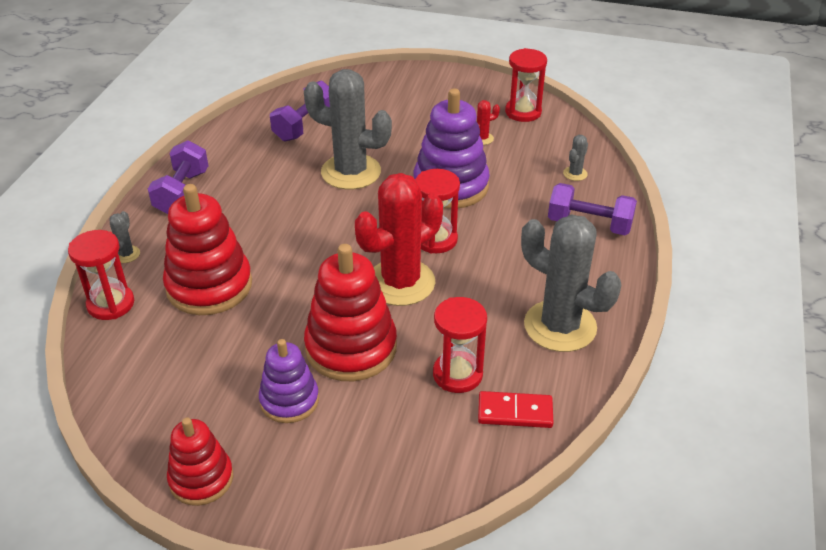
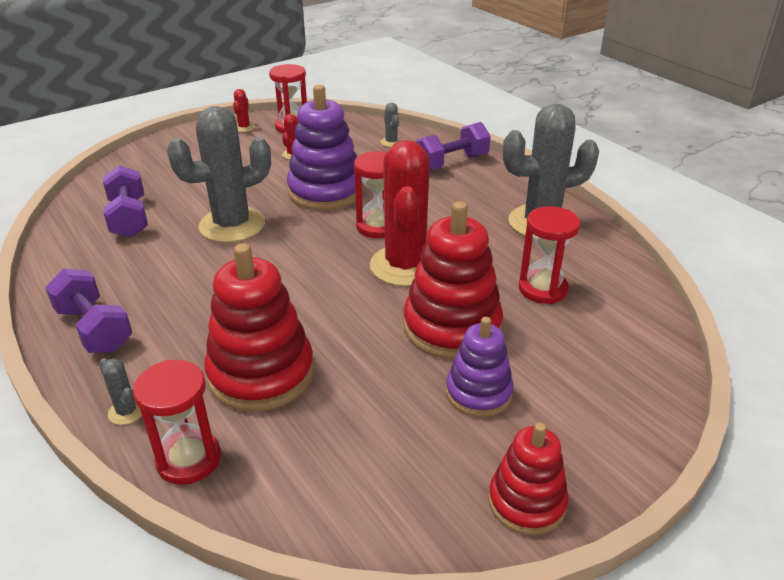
camera: 50 degrees left, 5 degrees down
red domino [478,391,553,428] -> none
none -> red cactus [233,89,255,132]

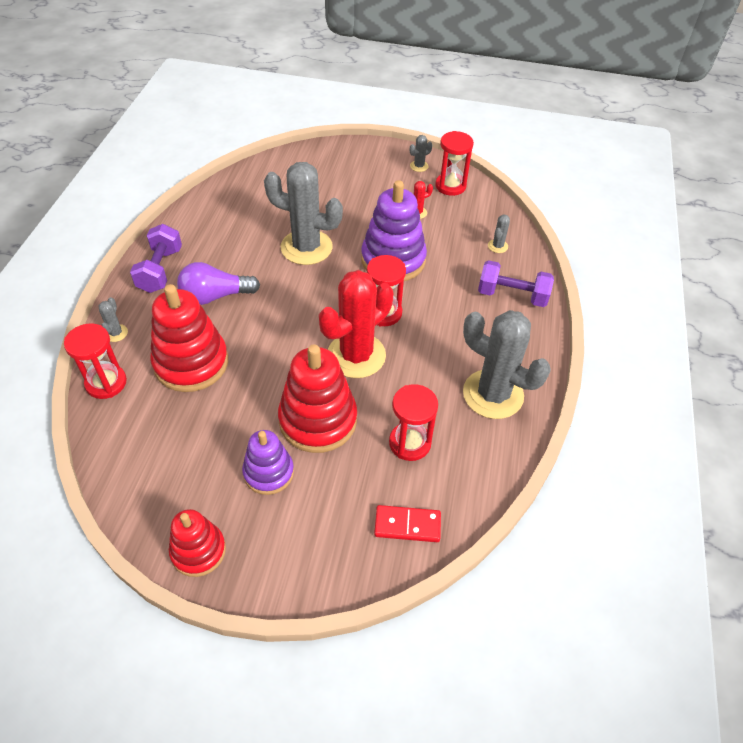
camera: 45 degrees right, 15 degrees up
purple dumbbell [103,165,148,238] -> none
red cactus [233,89,255,132] -> grey cactus [410,135,432,172]
none -> purple light bulb [177,262,260,305]
none -> red domino [374,505,441,542]

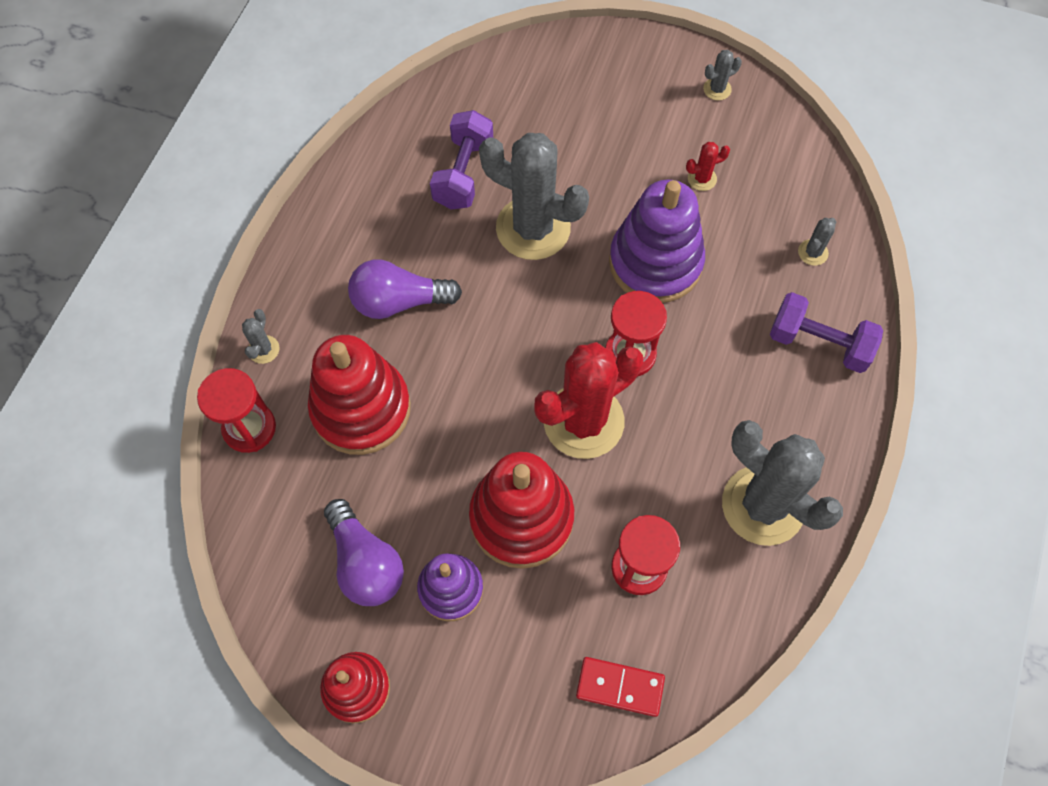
camera: 10 degrees right, 15 degrees up
purple dumbbell [130,224,182,293] -> purple dumbbell moved to [430,110,493,209]
red hourglass [435,131,474,196] -> none
none -> purple light bulb [324,499,404,606]

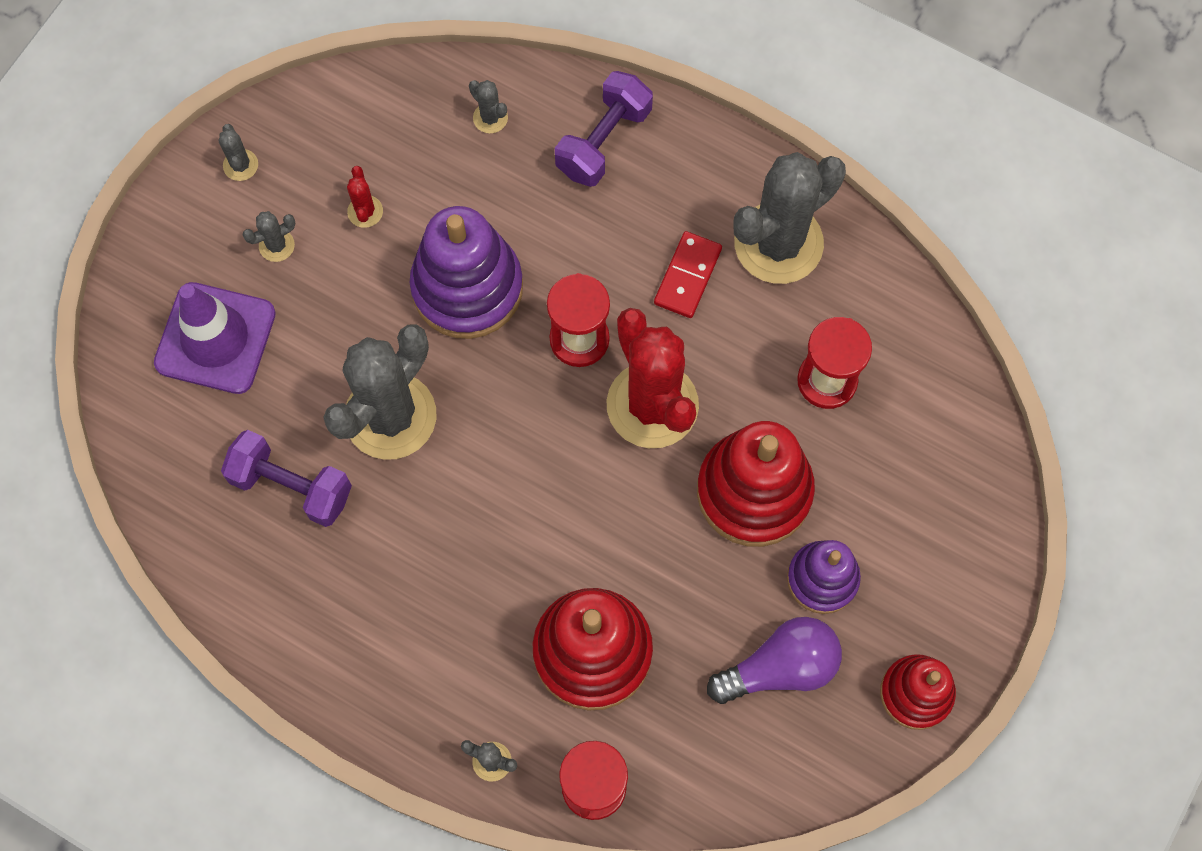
camera: 80 degrees left, 5 degrees up
purple light bulb [348,260,462,319] -> none
red domino [576,657,665,717] -> red domino moved to [654,231,722,318]
none -> purple traffic cone [154,282,276,394]
none -> grey cactus [243,211,295,262]

